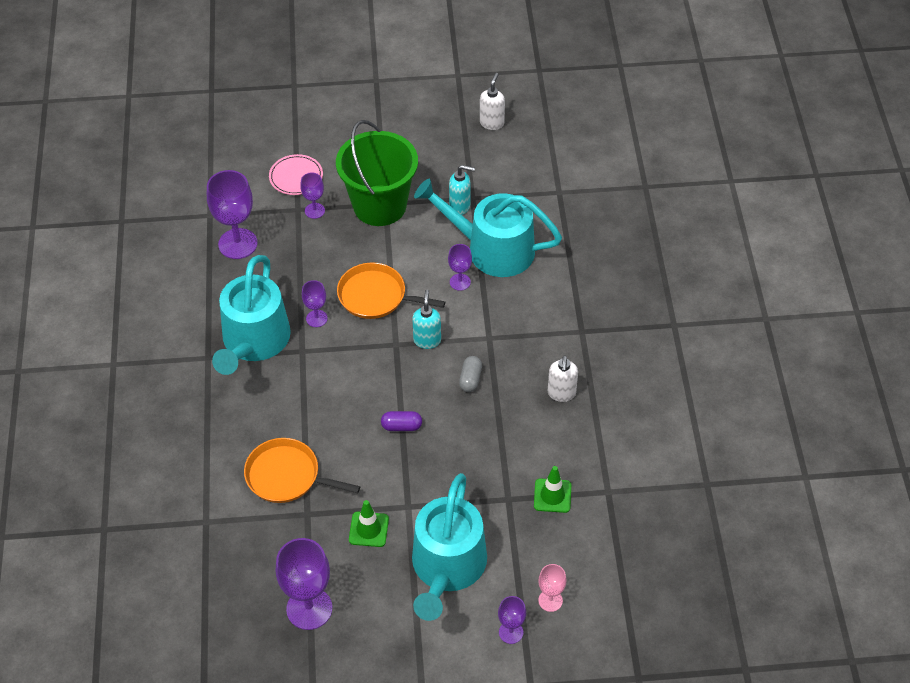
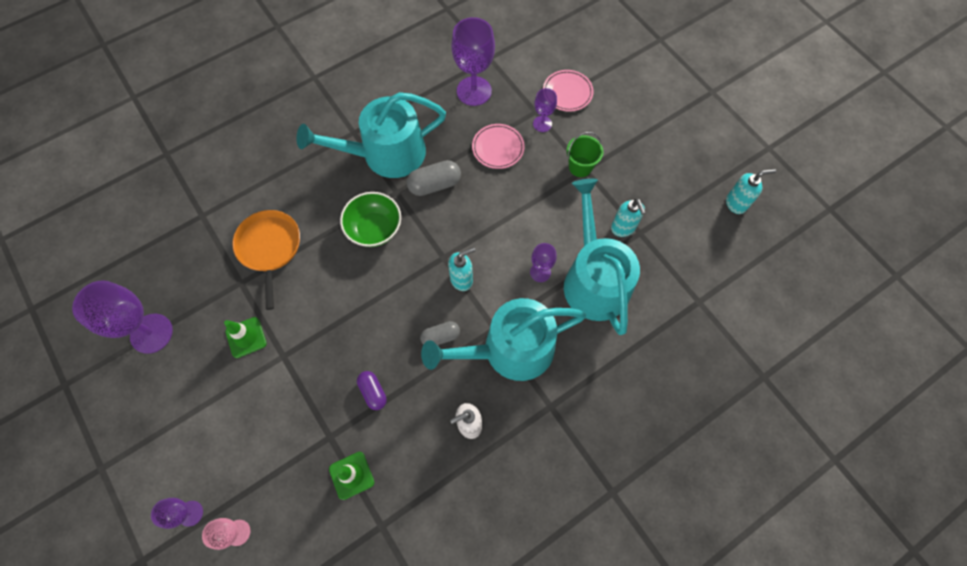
camera: 60 degrees right, 15 degrees up
purple goblet [302,280,328,327] -> grey capsule [406,160,461,196]
green bucket [336,120,418,226] -> green bucket [567,132,603,177], size x0.46
orange pan [337,263,445,319] -> none
purple capsule [381,411,422,431] -> purple capsule moved to [357,371,387,410]
turquoise watering can [412,473,487,621] -> turquoise watering can moved to [421,298,586,381]
white soap dispenser [480,73,505,130] -> turquoise soap dispenser [726,169,776,214]
none -> green bowl [340,192,401,247]
none -> pink plate [472,124,525,169]

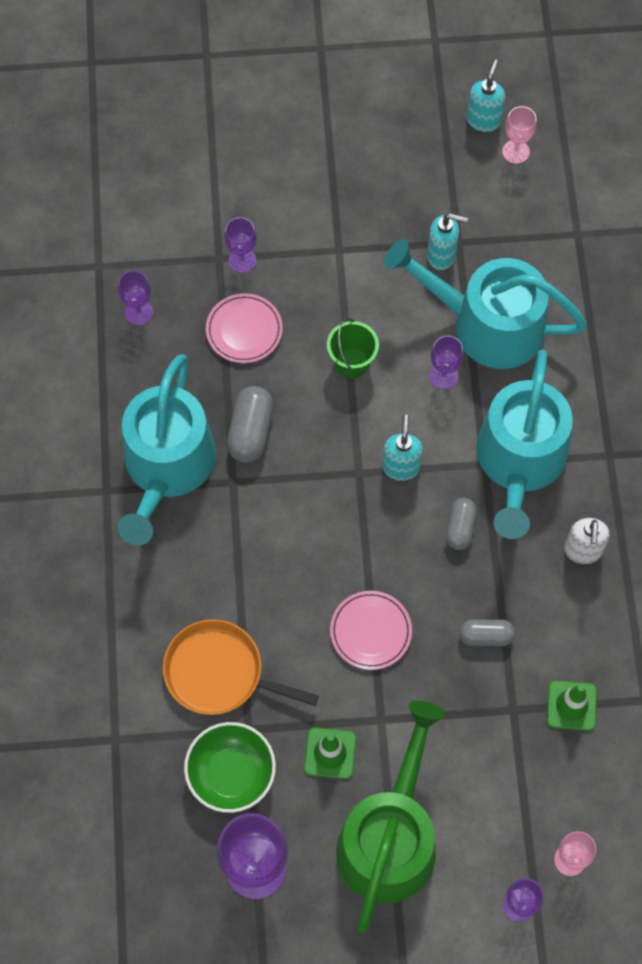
camera: 60 degrees left, 0 degrees up
green bowl [340,192,401,247] -> green bowl moved to [184,722,276,813]
purple capsule [357,371,387,410] -> grey capsule [459,619,515,646]
purple goblet [451,17,495,106] -> purple goblet [118,270,153,325], size x0.53
pink plate [543,70,594,112] -> pink plate moved to [330,591,412,670]
green bucket [567,132,603,177] -> green bucket moved to [327,318,379,379]
none -> green watering can [336,701,445,933]
none -> pink goblet [502,106,537,164]

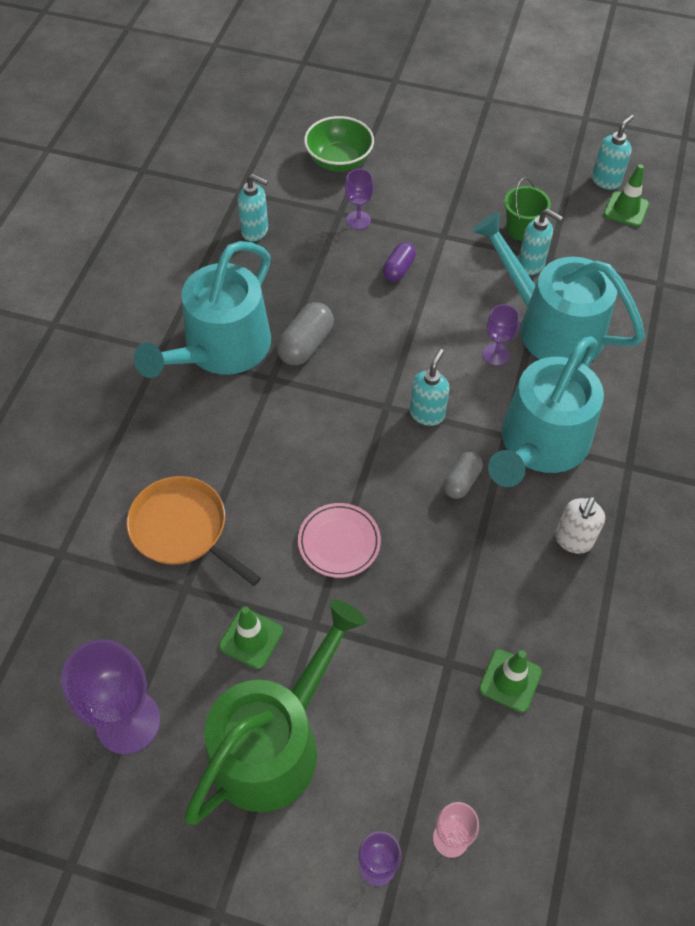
camera: 20 degrees right, 10 degrees down
purple goblet [118,270,153,325] -> turquoise soap dispenser [238,174,268,242]
green bowl [184,722,276,813] -> green bowl moved to [304,116,374,172]
pink plate [206,293,283,363] -> none
green bucket [327,318,379,379] -> green bucket moved to [504,178,551,241]
grey capsule [459,619,515,646] -> none
pink goblet [502,106,537,164] -> green traffic cone [604,164,649,227]
none -> purple capsule [383,242,416,282]

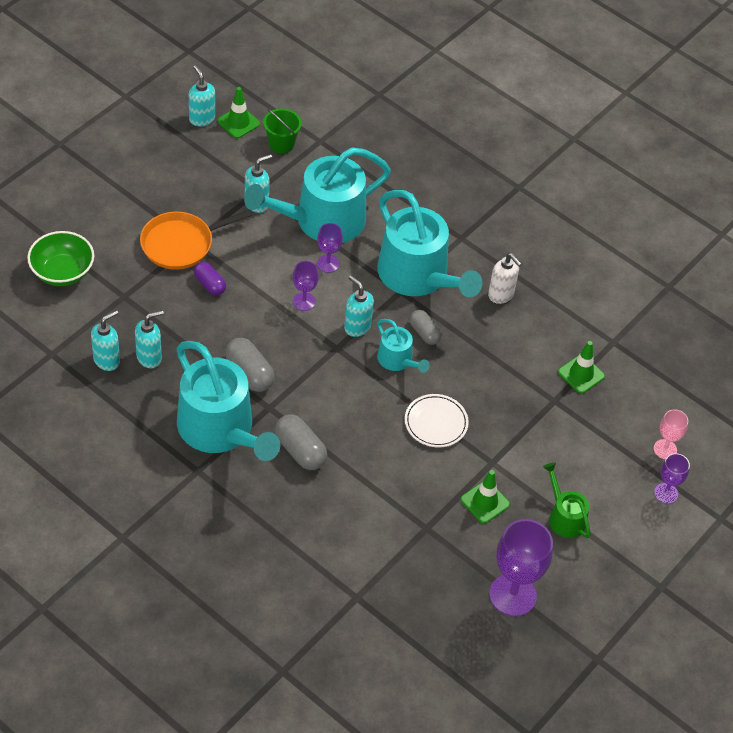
camera: 70 degrees left, 5 degrees down
orange pan [127,476,261,586] -> orange pan moved to [140,210,252,270]
green watering can [184,600,366,824] -> green watering can [543,462,591,538], size x0.48
pink plate [298,503,381,578] -> white plate [405,394,469,447]
purple goblet [345,169,374,230] -> purple goblet moved to [293,261,319,311]
green bucket [504,178,551,241] -> green bucket moved to [263,108,302,154]
none -> turquoise soap dispenser [135,310,164,368]
none -> grey capsule [275,414,327,470]
none -> turquoise watering can [377,319,430,373]

